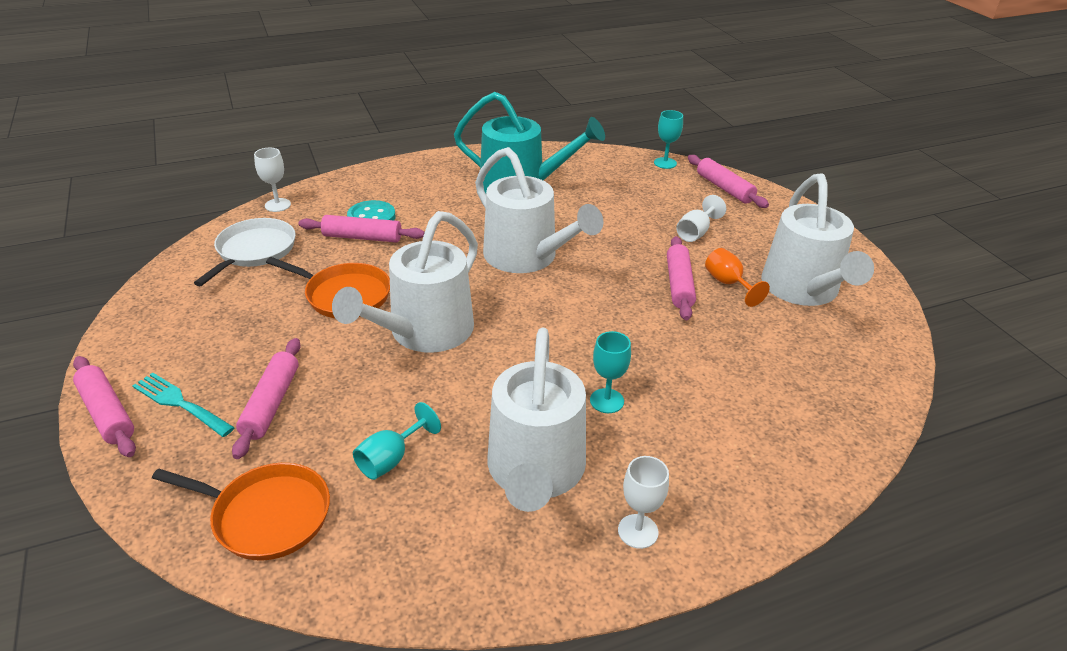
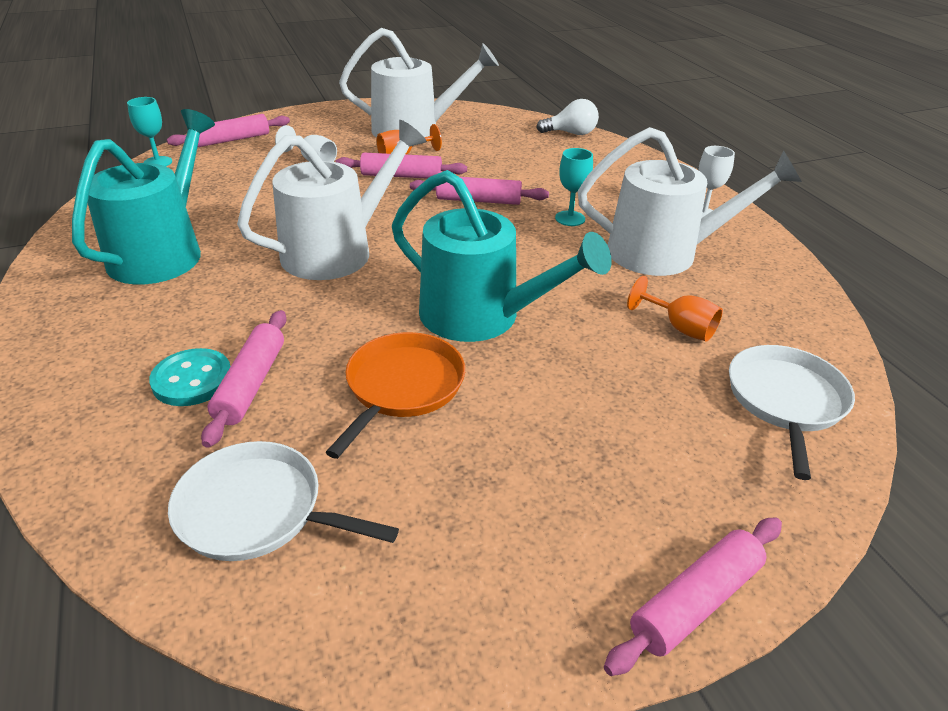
camera: 90 degrees left, 0 degrees up
turquoise fork [132,373,235,437] -> none
orange pan [152,463,330,561] -> white pan [729,345,855,480]
pink rolling pin [232,338,301,459] -> pink rolling pin moved to [410,177,549,205]
white goblet [254,148,291,212] -> none
white watering can [332,211,478,353] -> turquoise watering can [392,170,612,342]
turquoise goblet [353,402,441,480] -> orange goblet [627,276,723,341]
none -> white light bulb [536,99,599,135]

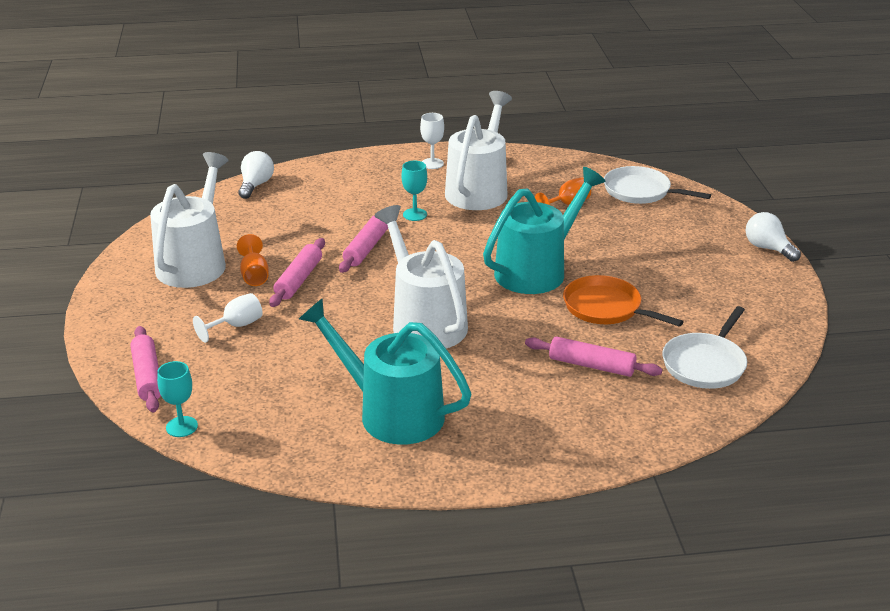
camera: 75 degrees left, 5 degrees down
turquoise button [149,348,231,406] -> none
pink rolling pin [604,517,782,676] -> white light bulb [746,212,801,262]

